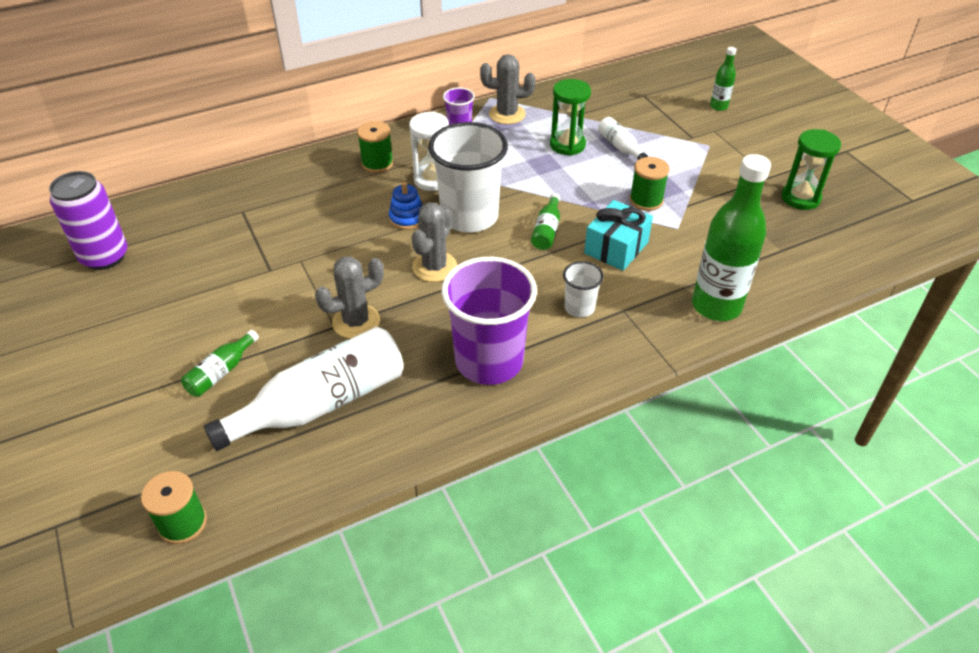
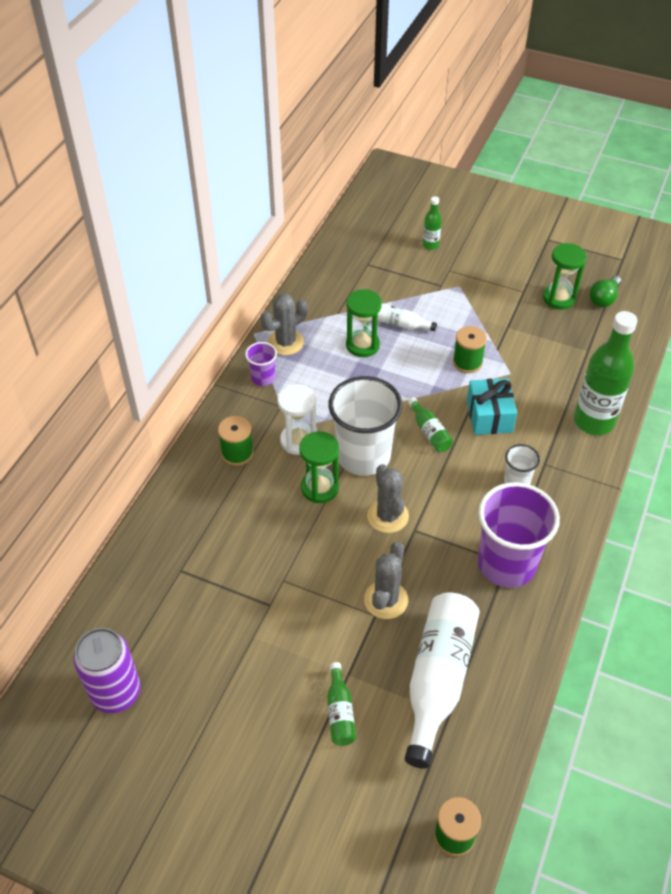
camera: 40 degrees left, 5 degrees up
blue stacking toy [389,182,423,230] -> green hourglass [299,431,339,503]
none -> green light bulb [590,275,621,307]

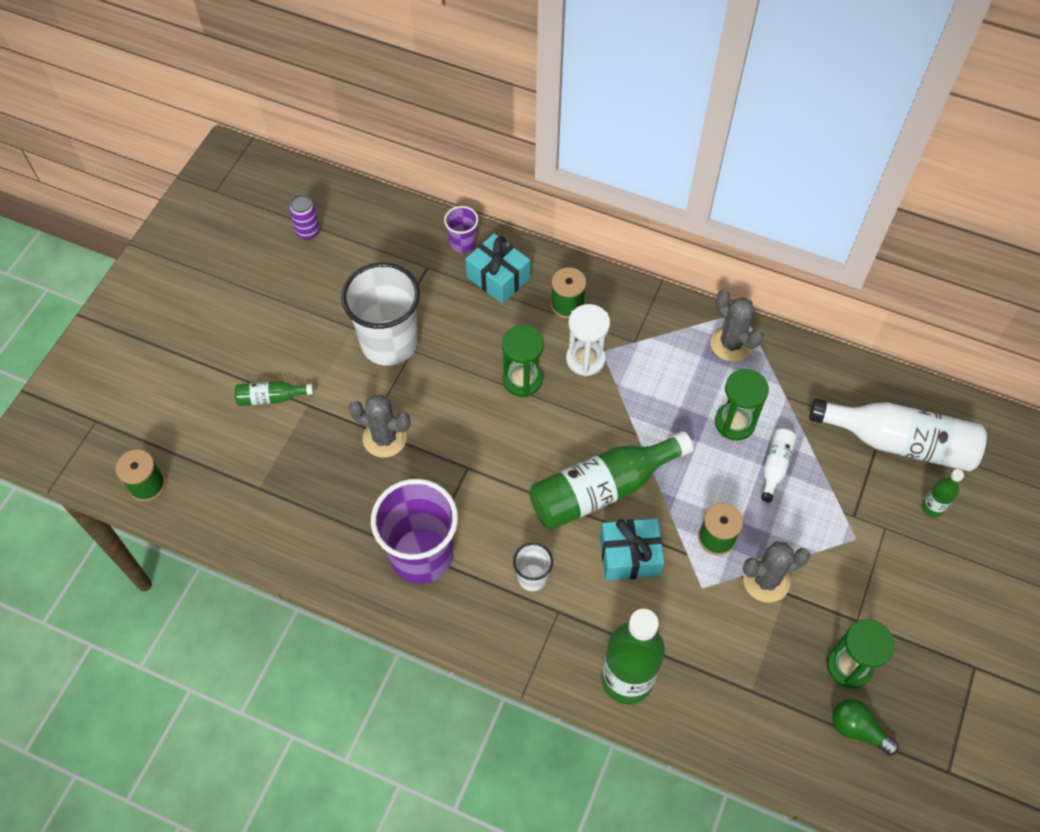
camera: 90 degrees right, 10 degrees up
purple can [73,628,141,713] -> purple can [289,195,320,240], size x0.56
purple cup [245,342,277,386] -> purple cup moved to [444,206,478,253]
white cup [329,376,402,476] -> white cup moved to [341,263,420,366]
grey cactus [367,464,409,533] -> grey cactus moved to [743,541,810,603]
white bottle [405,592,480,769] -> white bottle moved to [809,398,987,472]
green bottle [408,397,453,452] -> green bottle [529,431,693,530], size x2.14
none -> turquoise gift [466,234,530,304]

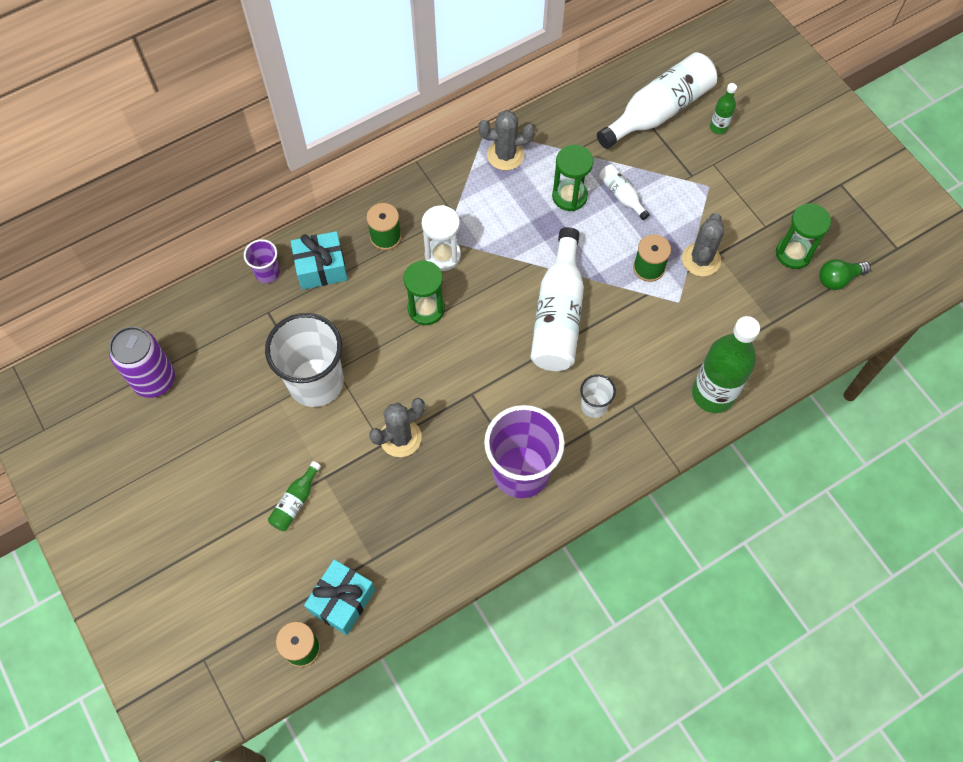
camera: 55 degrees left, 5 degrees up
purple can [289,195,320,240] -> purple can [109,326,175,398], size x1.78
green bottle [529,431,693,530] -> white bottle [530,227,584,371]
turquoise gift [600,519,664,581] -> turquoise gift moved to [304,559,375,635]

